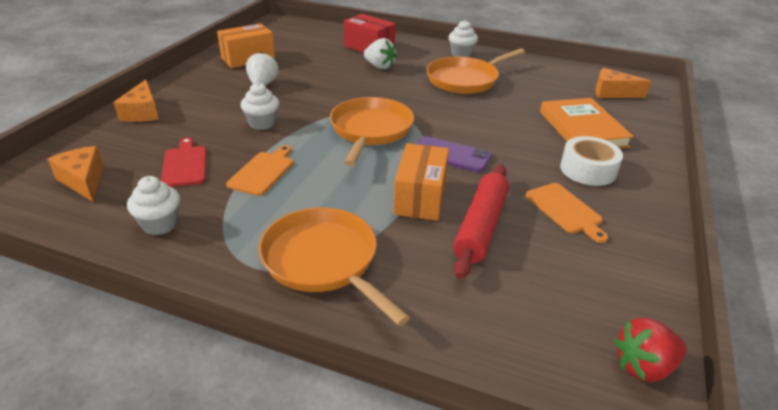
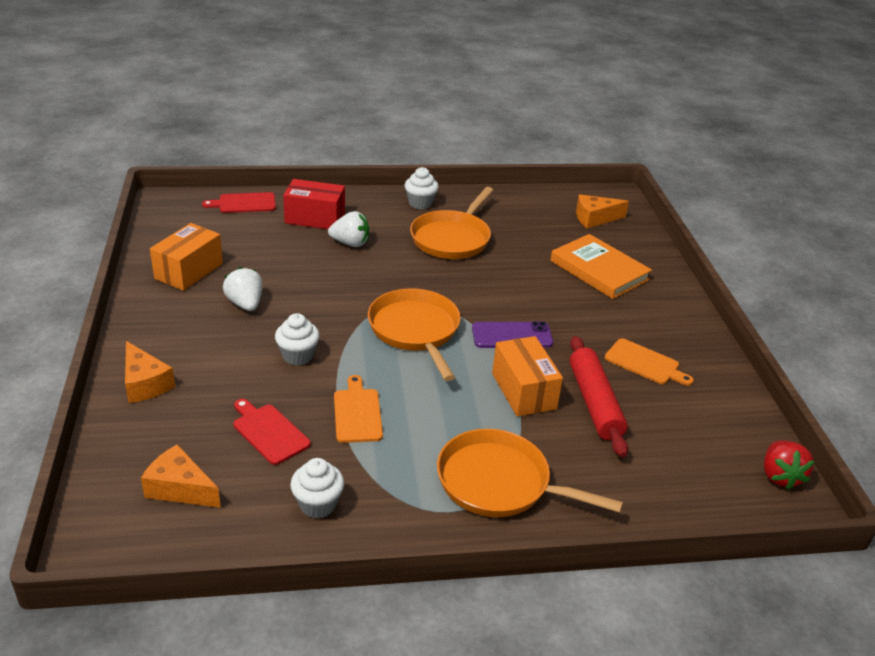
camera: 30 degrees left, 0 degrees up
white tape [560,136,623,186] -> none
red strawberry [614,318,687,382] -> red strawberry turned 45 degrees counterclockwise [764,440,815,490]
none -> red cutting board [202,192,276,213]

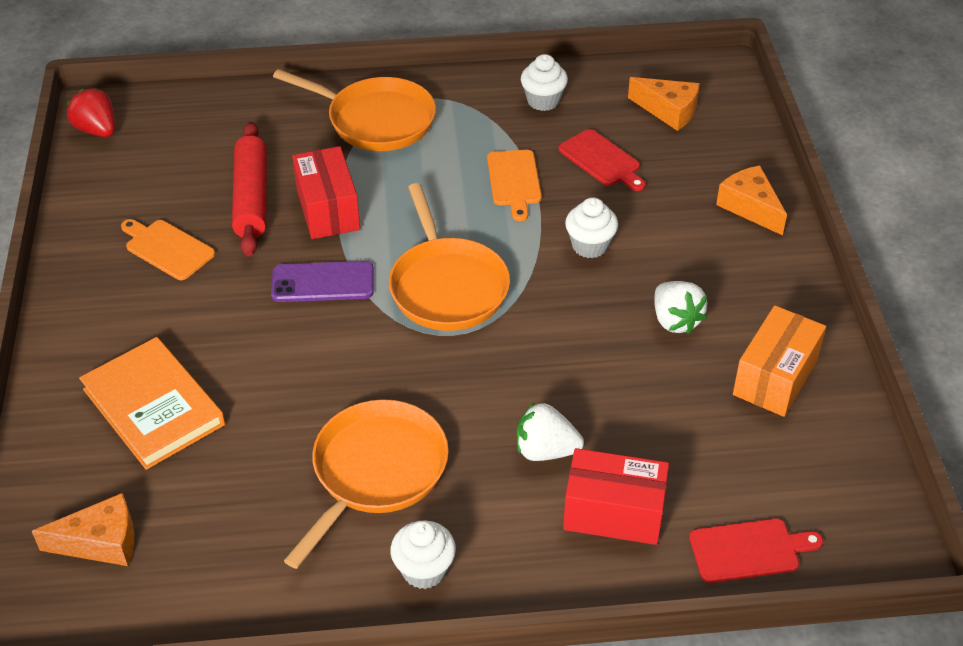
camera: 175 degrees left, 10 degrees up
orange box [492,336,563,417] -> red box [292,146,360,239]
red strawberry [764,440,815,490] -> red strawberry turned 45 degrees counterclockwise [66,88,115,137]

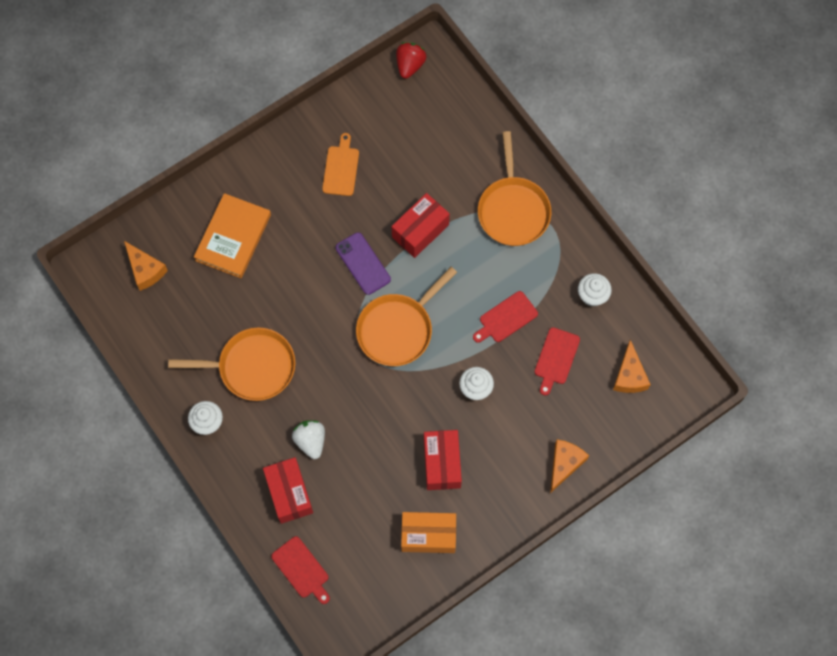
camera: 60 degrees right, 25 degrees up
red rolling pin [232,122,267,256] -> none
orange cutting board [487,150,542,221] -> red cutting board [473,291,538,343]
white strawberry [654,281,707,334] -> red box [424,430,462,490]

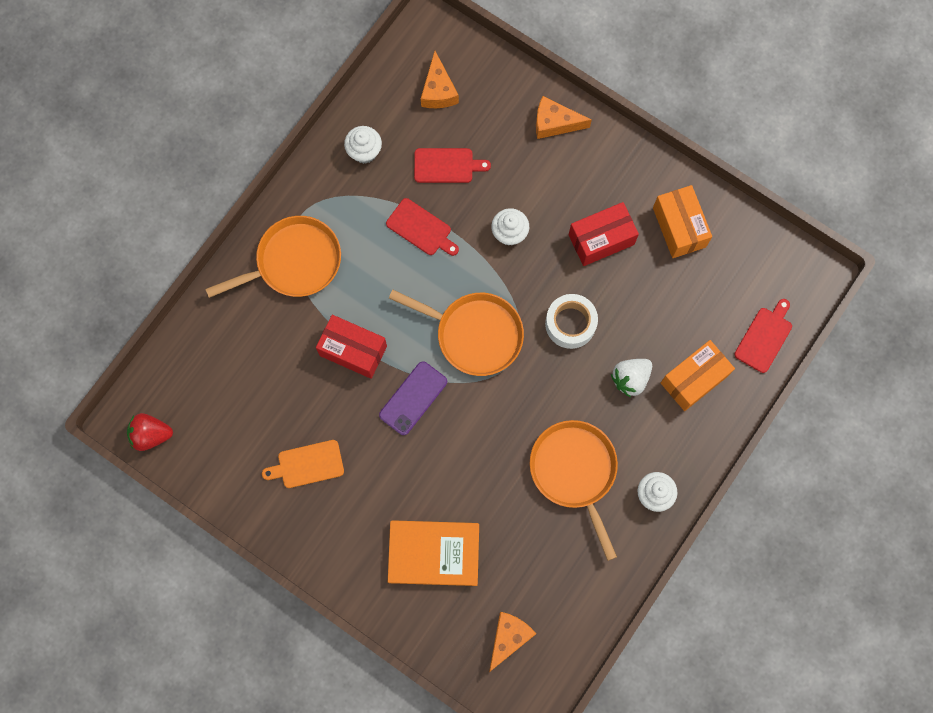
camera: 110 degrees left, 5 degrees up
red box [263,457,313,524] -> orange box [661,340,735,411]
orange cheese [613,340,651,393] -> orange cheese turned 105 degrees clockwise [421,51,459,108]
none -> white tape [545,294,598,349]

